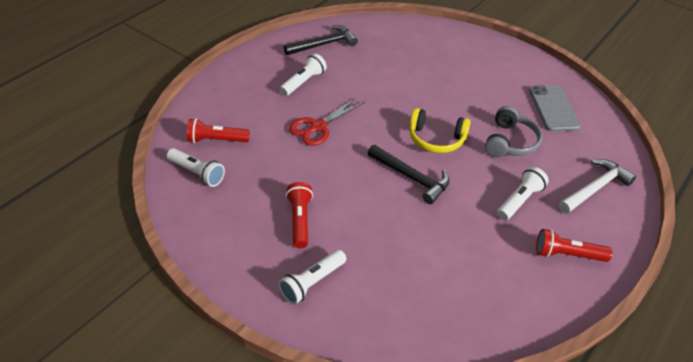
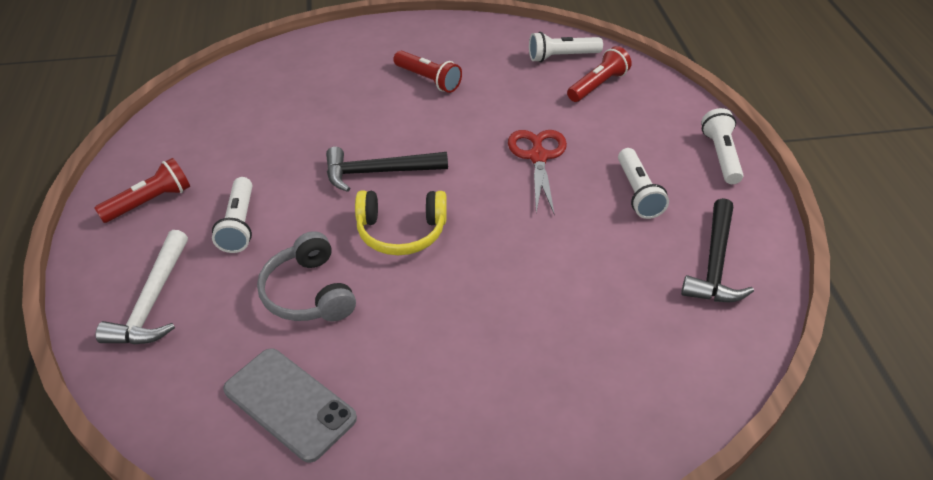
camera: 135 degrees right, 0 degrees up
white flashlight [278,250,346,305] -> white flashlight moved to [701,108,743,184]
yellow headphones [409,108,471,153] -> yellow headphones turned 150 degrees counterclockwise [355,190,447,255]

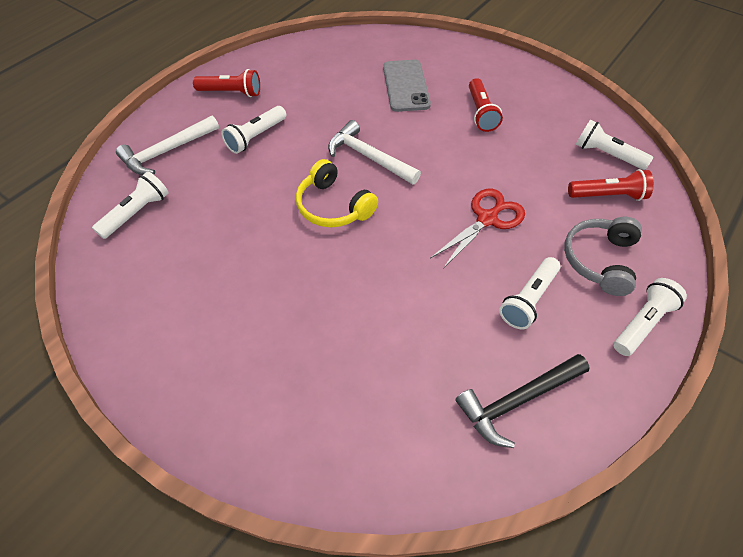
camera: 45 degrees right, 10 degrees up
grey phone [223,348,357,463] -> grey phone moved to [383,60,431,112]
grey headphones [257,231,356,322] -> grey headphones moved to [564,217,642,296]
black hammer [326,147,448,192] -> white hammer [328,120,421,185]
none -> white flashlight [92,171,169,239]

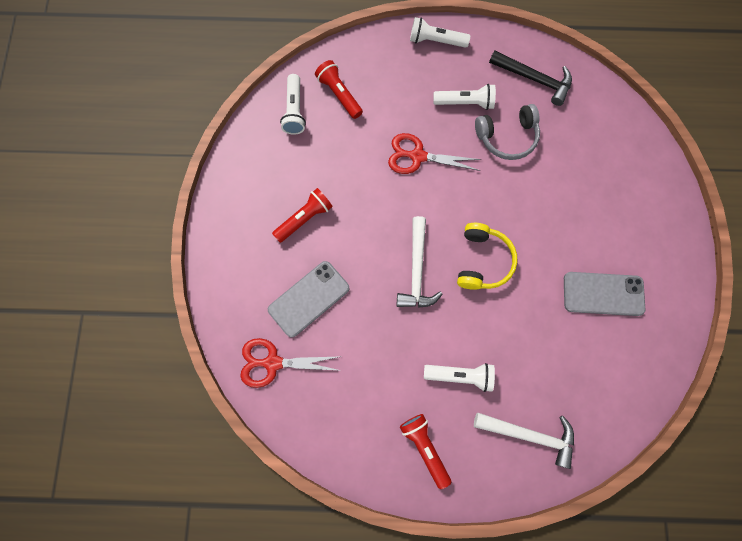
camera: 125 degrees left, 20 degrees up
white flashlight [92,171,169,239] -> none
grey headphones [564,217,642,296] -> grey headphones moved to [475,104,540,160]
none -> red scissors [240,338,342,388]
none -> grey phone [564,272,645,316]

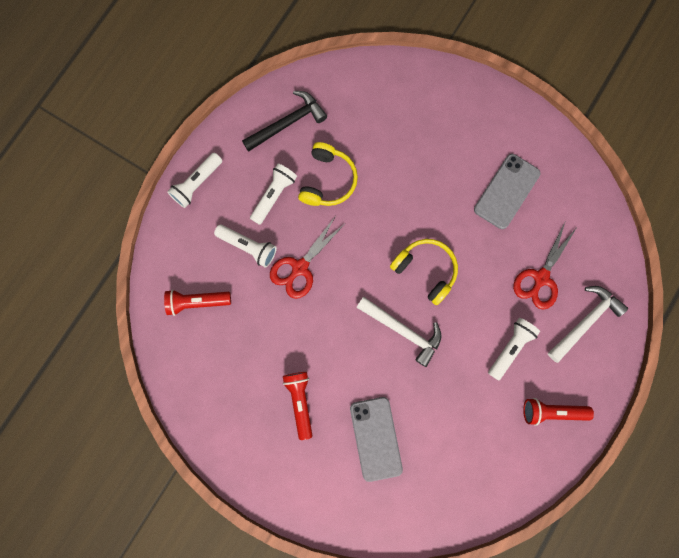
camera: 60 degrees left, 5 degrees up
red scissors [240,338,342,388] -> red scissors moved to [513,222,576,309]
white flashlight [280,74,306,135] -> white flashlight moved to [214,224,277,268]
grey headphones [475,104,540,160] -> yellow headphones [298,142,358,206]

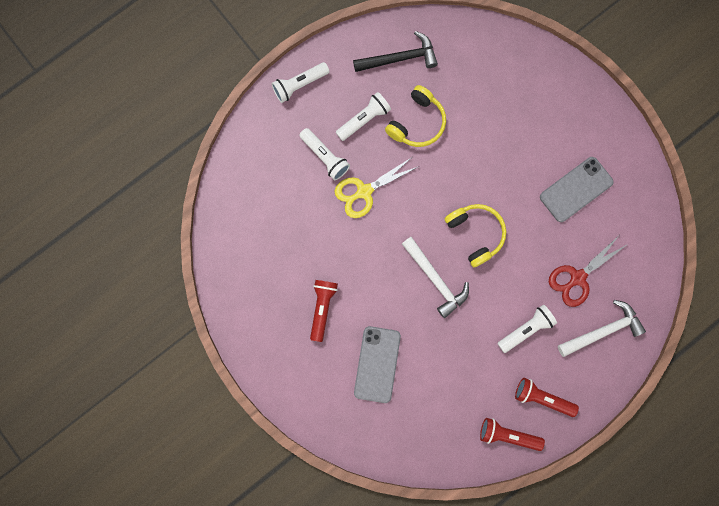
camera: 20 degrees right, 0 degrees up
red flashlight [164,290,231,316] -> red flashlight moved to [480,418,545,451]
red scissors [270,217,345,299] -> yellow scissors [335,157,418,218]

